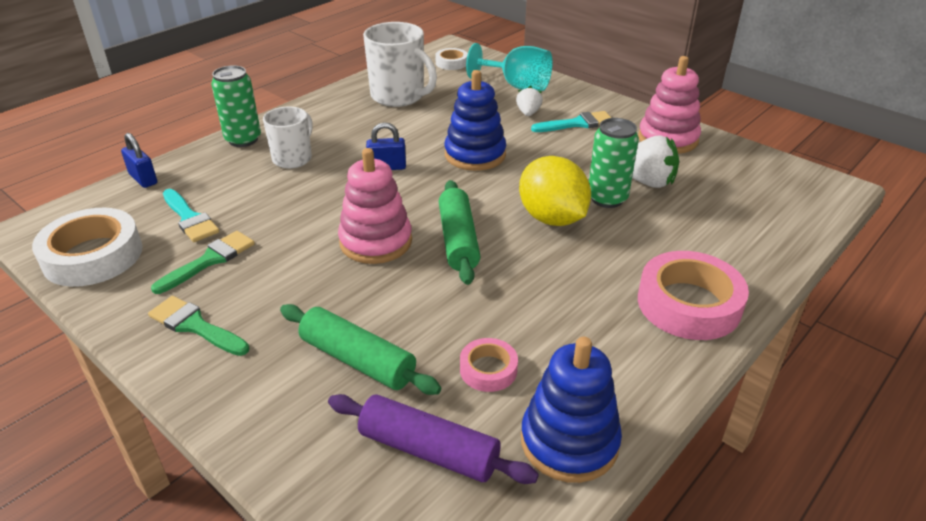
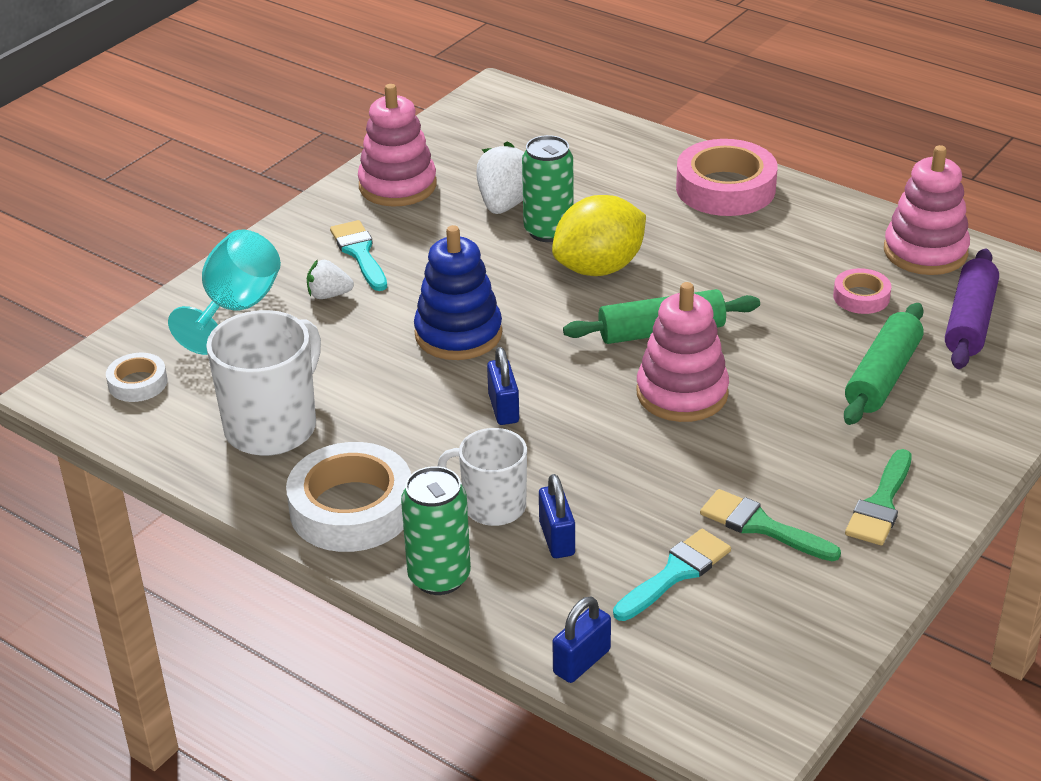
camera: 95 degrees left, 0 degrees up
white tape [32,208,143,287] -> white tape moved to [286,442,411,552]
blue stacking toy [521,337,622,483] -> pink stacking toy [884,145,970,275]
none -> blue padlock [539,474,575,558]

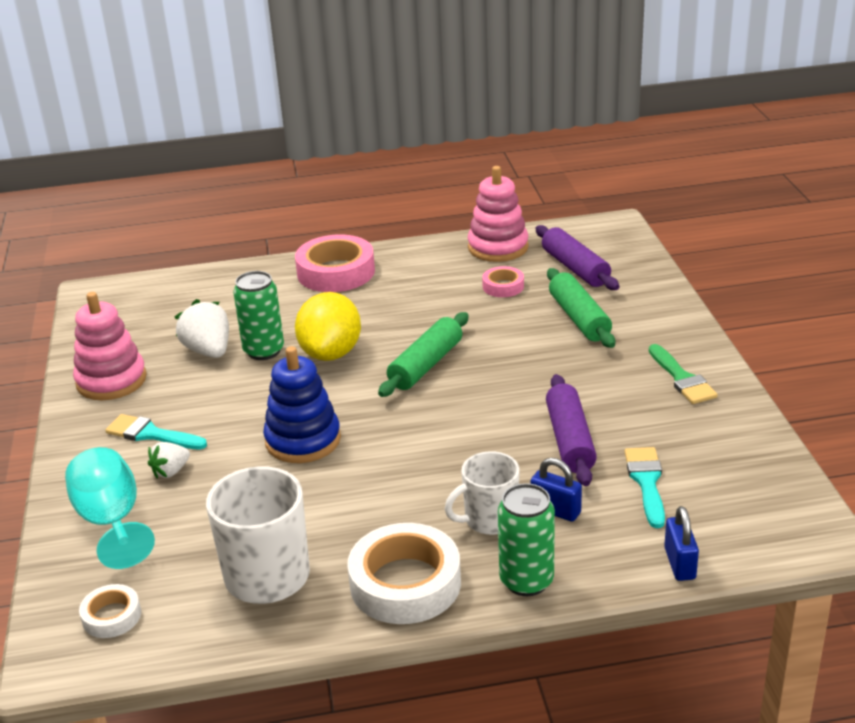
camera: 45 degrees left, 5 degrees down
blue padlock [487,347,519,425] -> none
pink stacking toy [636,282,729,422] -> none
green brush [700,489,841,561] -> none
none -> purple rolling pin [546,374,597,486]

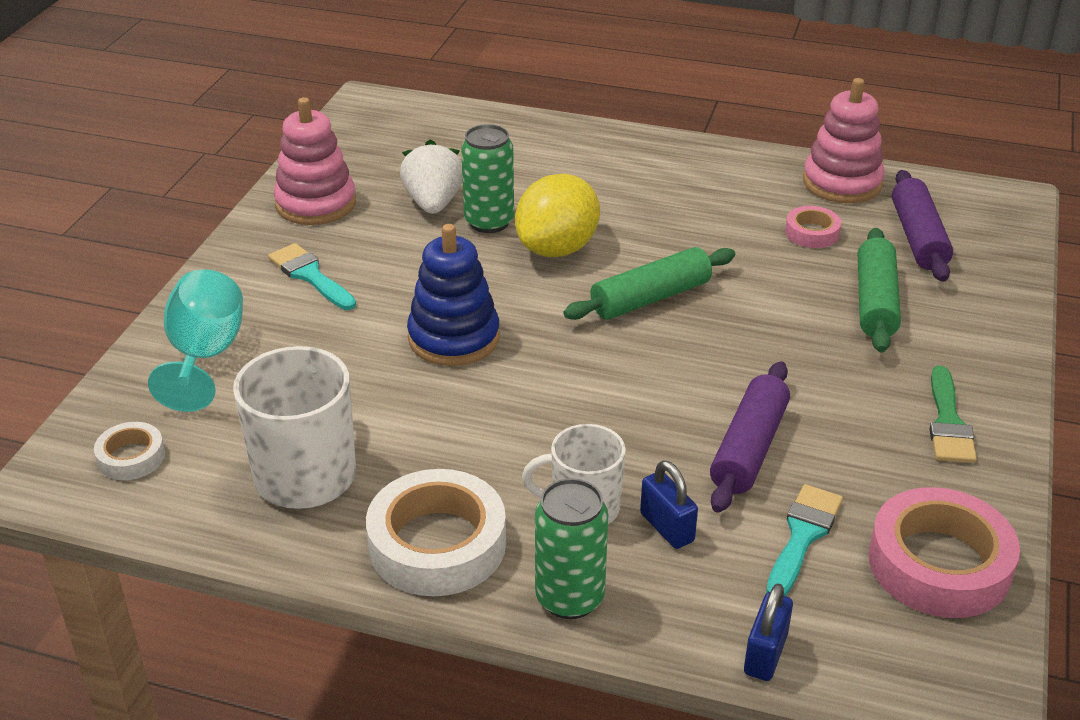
camera: 25 degrees right, 5 degrees up
white strawberry [148,442,190,478] -> none
pink tape [295,234,375,292] -> pink tape moved to [869,487,1020,618]

